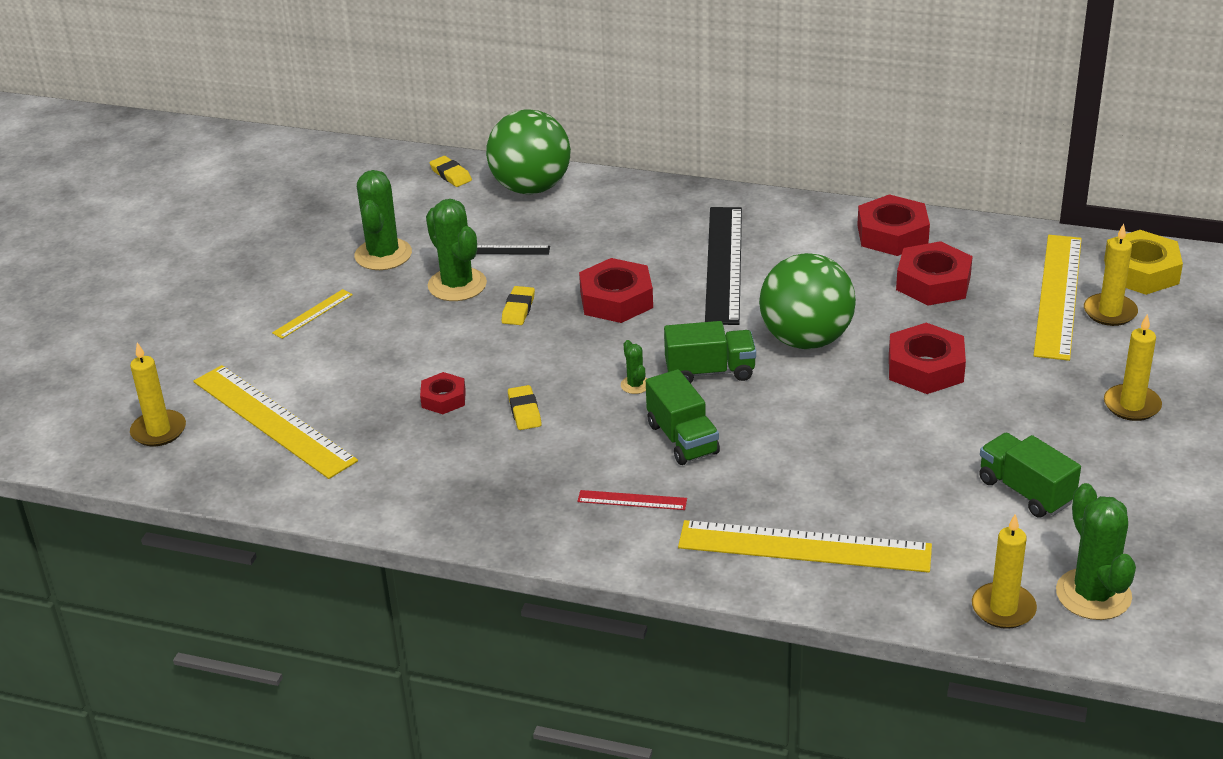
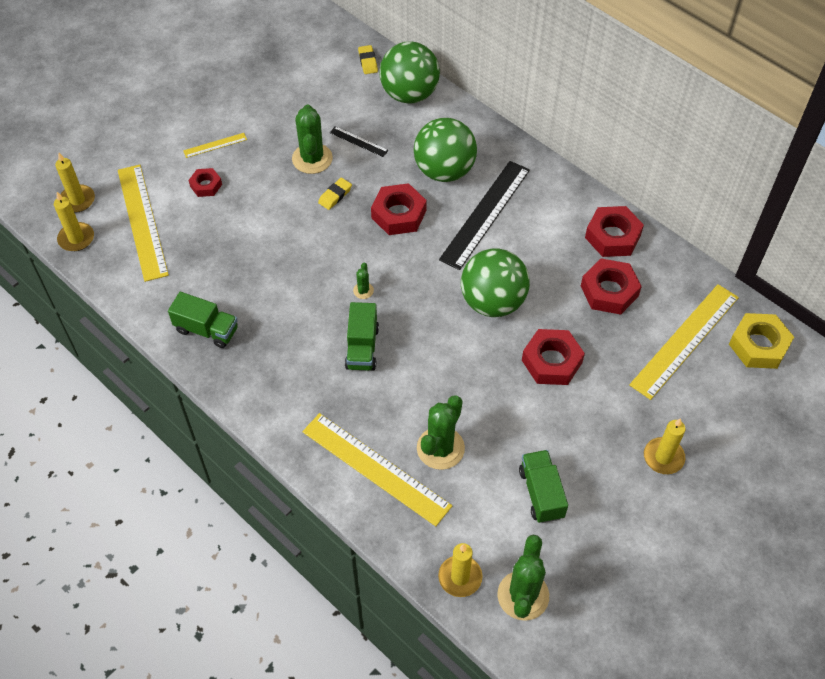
camera: 25 degrees right, 20 degrees up
green cactus [354,170,412,270] -> green cactus moved to [417,395,465,470]
red nut [420,372,466,414] -> red nut moved to [188,168,222,197]
yellow eraser [508,385,542,430] -> none
red ruler [577,490,687,510] -> none
green truck [664,321,756,383] -> green truck moved to [168,292,238,348]
yellow candle [1084,223,1138,326] -> yellow candle moved to [54,192,94,251]
none -> green ball [414,118,477,182]

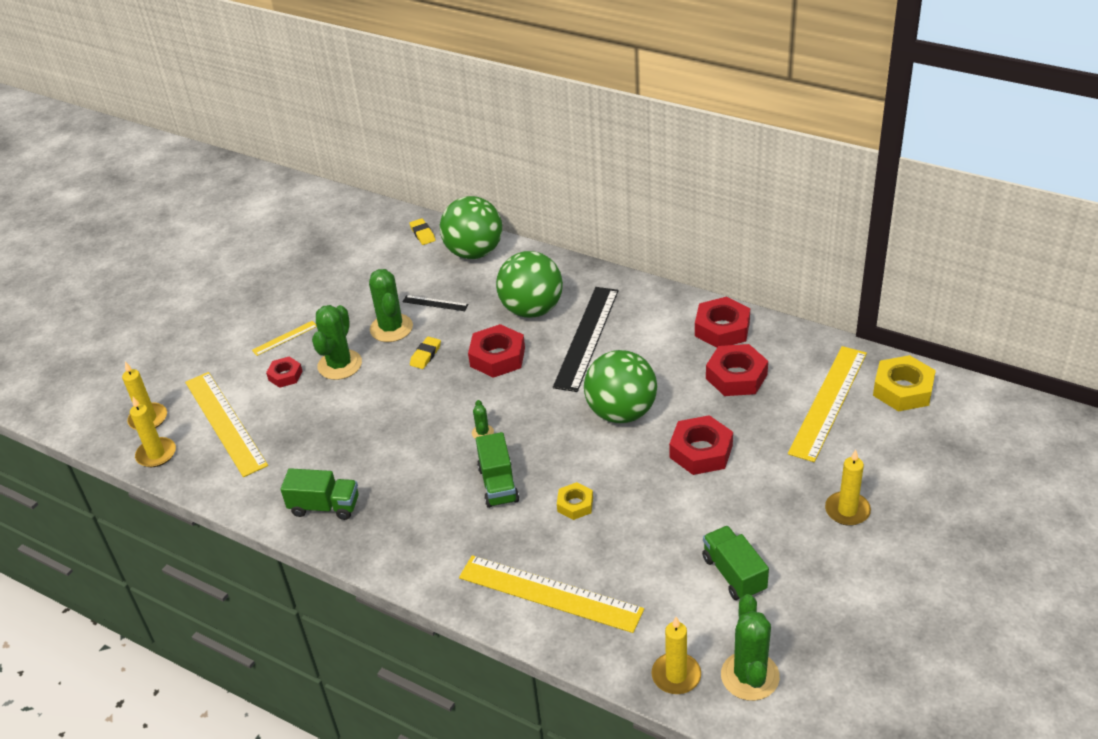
camera: 10 degrees left, 15 degrees down
green cactus [417,395,465,470] -> green cactus moved to [312,305,362,380]
none -> yellow nut [557,482,593,520]

